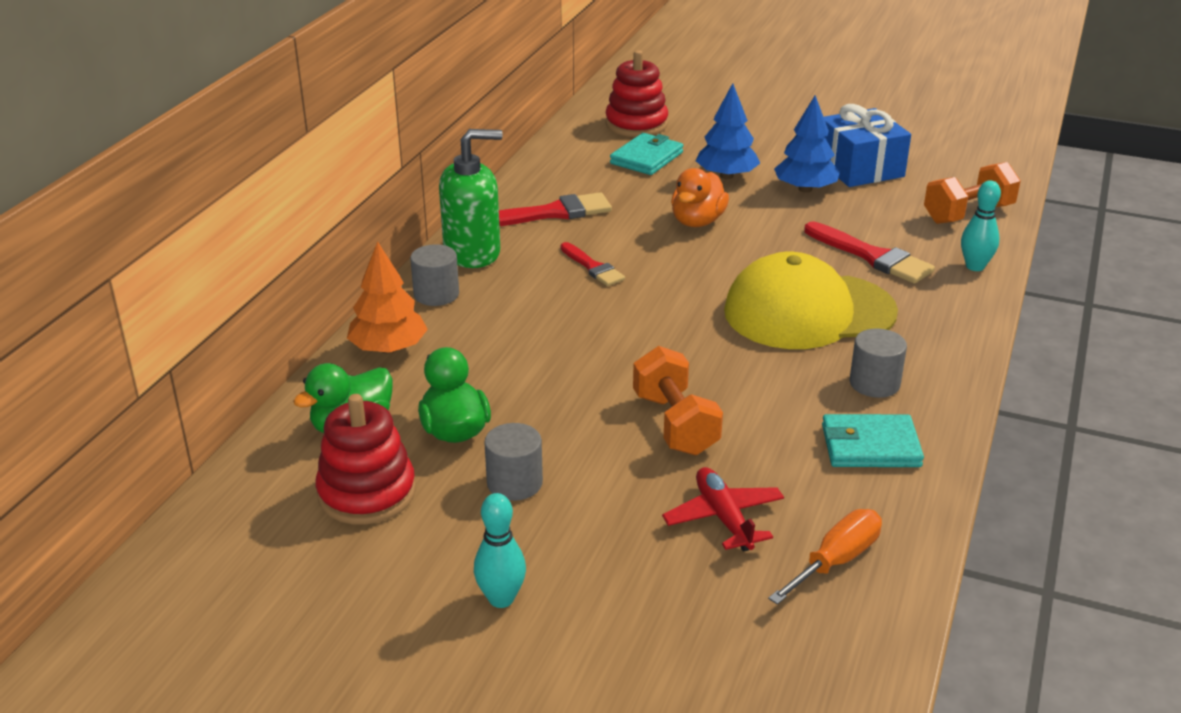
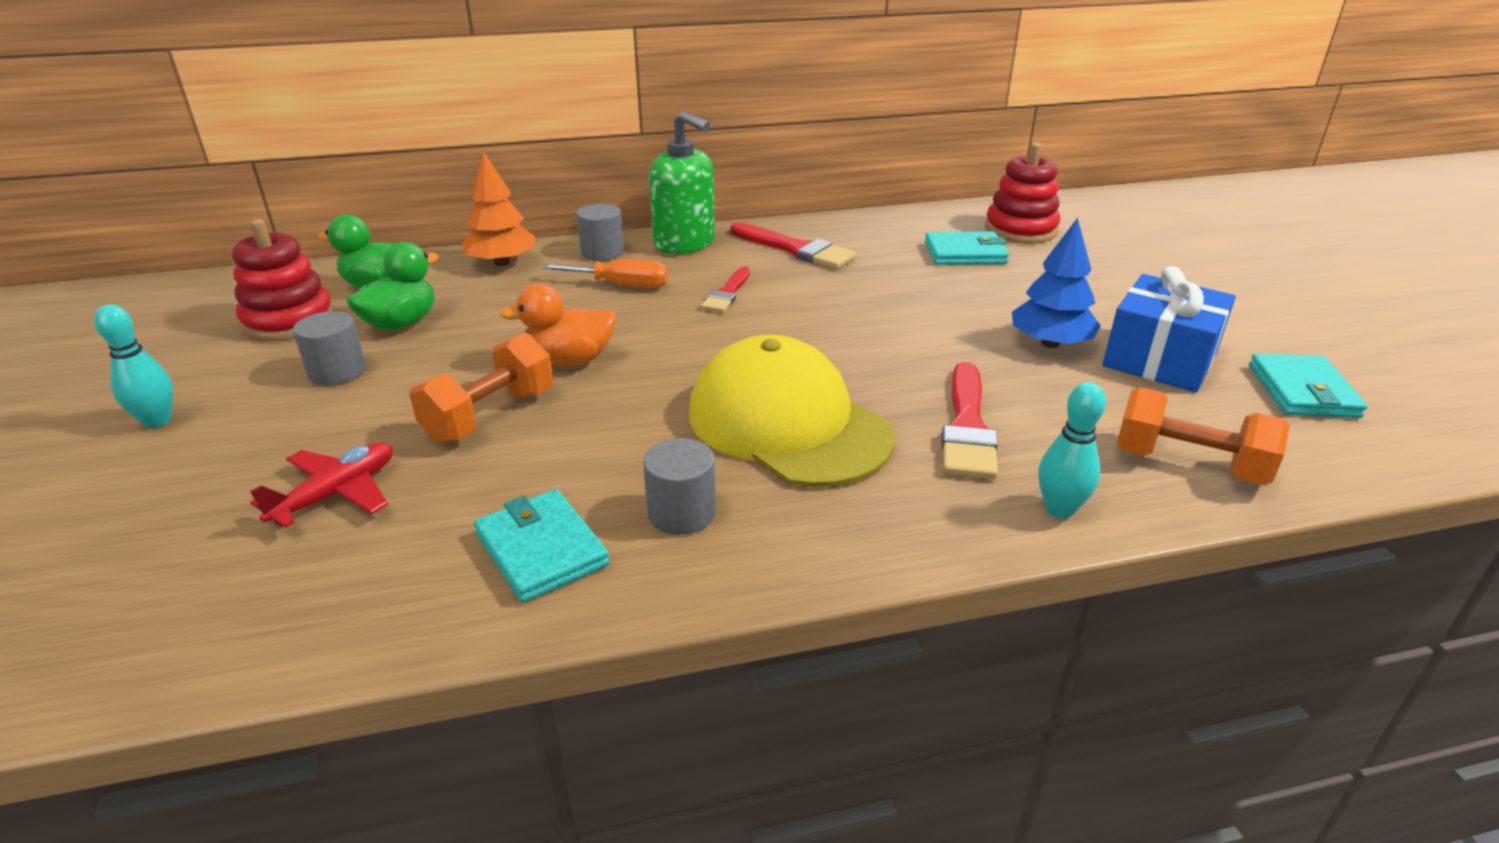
camera: 55 degrees right, 0 degrees up
orange duck [671,168,729,227] -> orange duck moved to [499,284,617,366]
blue tree [696,83,760,179] -> none
orange screwdriver [768,509,882,605] -> orange screwdriver moved to [541,259,668,288]
none -> turquoise wallet [1249,353,1368,418]

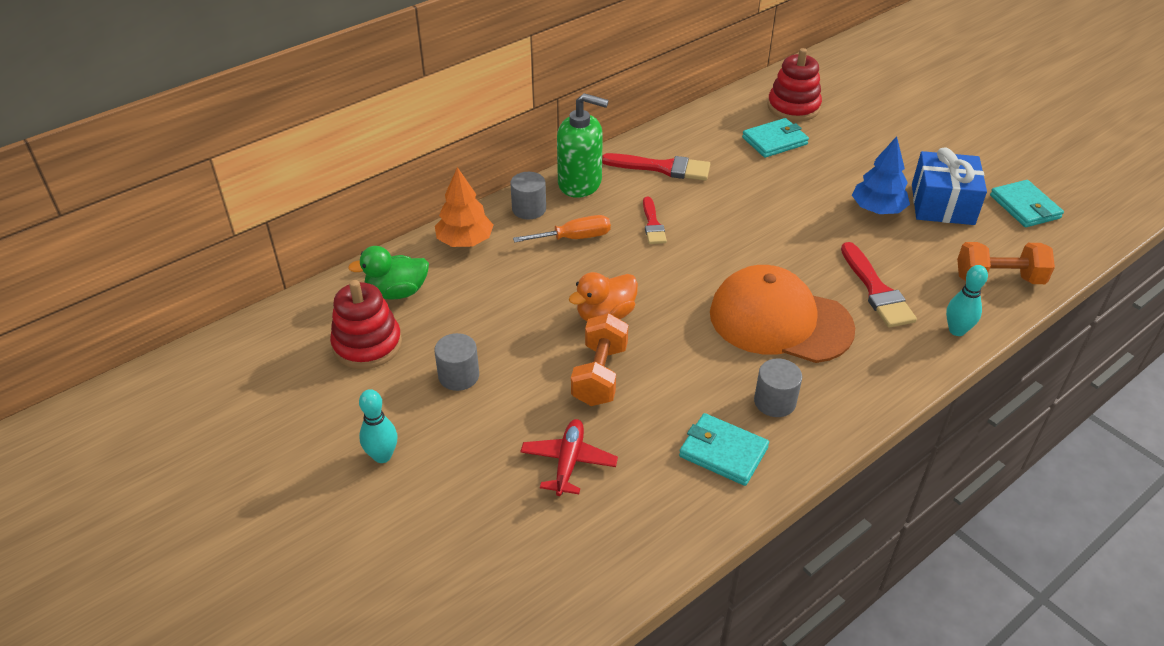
camera: 25 degrees left, 10 degrees up
green duck [346,242,439,330] -> none
yellow cap [689,335,895,487] -> orange cap [710,265,855,363]

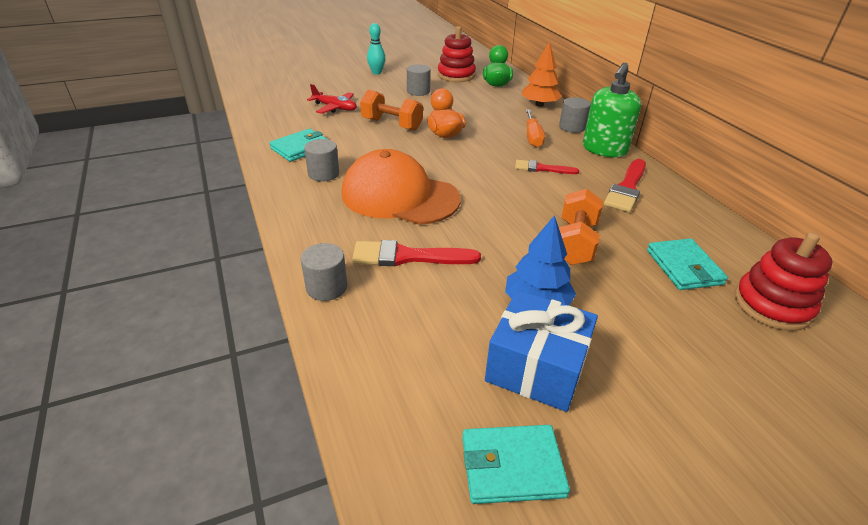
camera: 105 degrees right, 5 degrees down
orange cap [710,265,855,363] -> orange cap turned 105 degrees counterclockwise [341,149,461,225]
turquoise bowling pin [946,265,988,336] -> grey cylinder [301,243,347,301]
orange dumbbell [957,242,1055,284] -> orange dumbbell moved to [559,189,603,265]

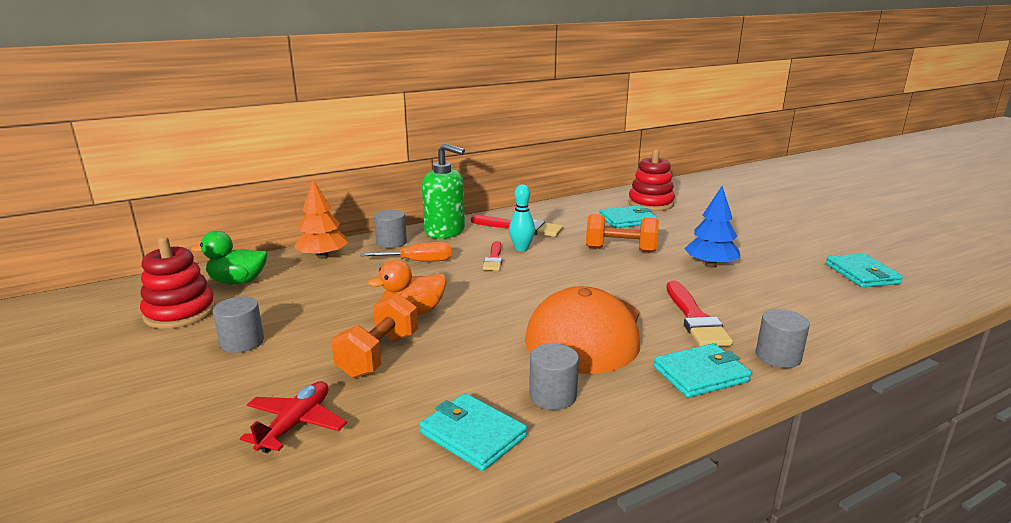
camera: 95 degrees left, 15 degrees down
turquoise bowling pin [367,23,386,75] -> turquoise bowling pin moved to [509,184,535,251]
blue gift [485,290,598,412] -> none
none -> turquoise wallet [653,343,751,398]

